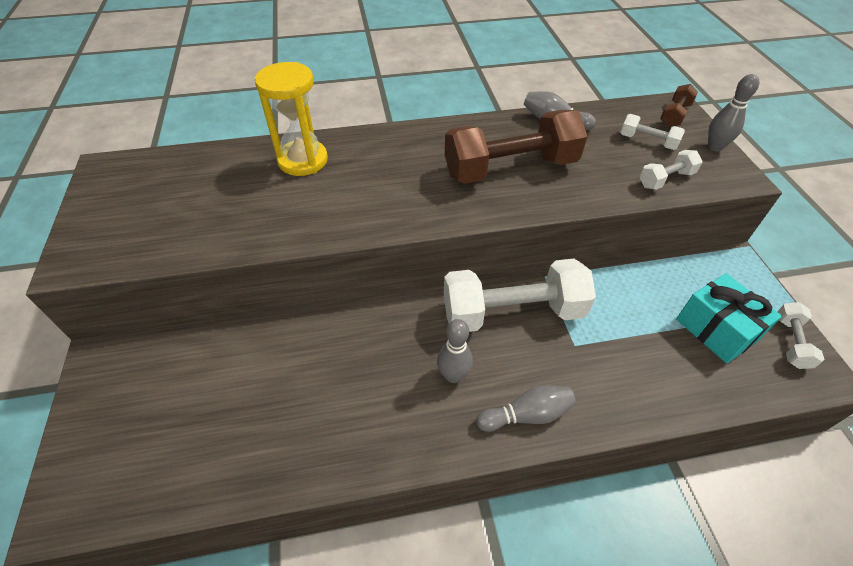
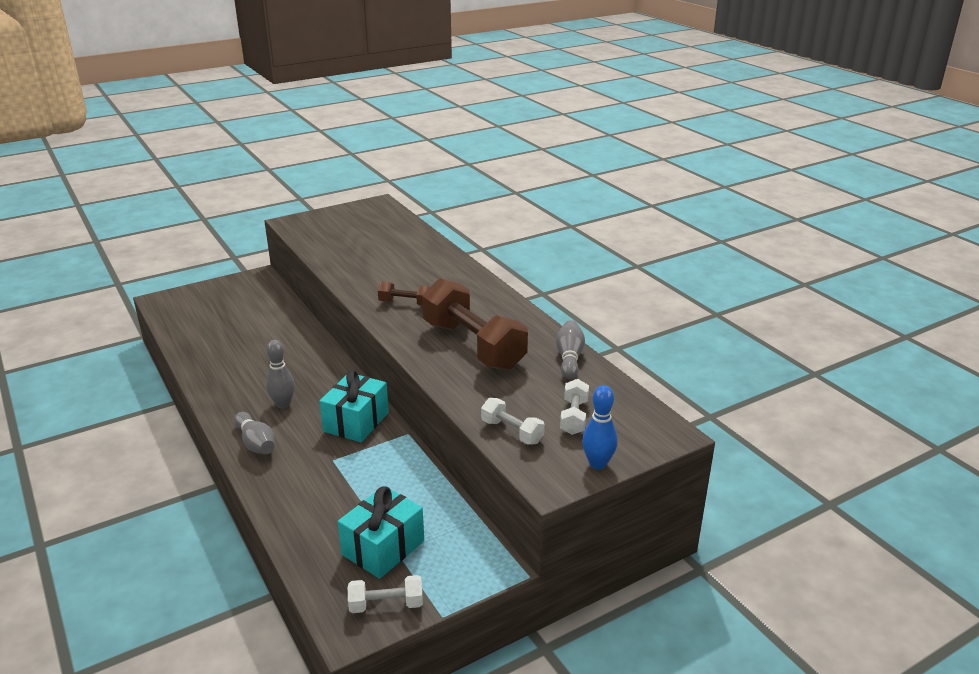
camera: 70 degrees right, 20 degrees down
yellow hourglass [255,62,328,176] -> none
white dumbbell [444,259,596,332] -> turquoise gift [319,370,389,442]
brown dumbbell [660,84,698,127] -> brown dumbbell moved to [378,281,430,306]
grey bowling pin [708,74,759,152] -> blue bowling pin [582,385,618,469]

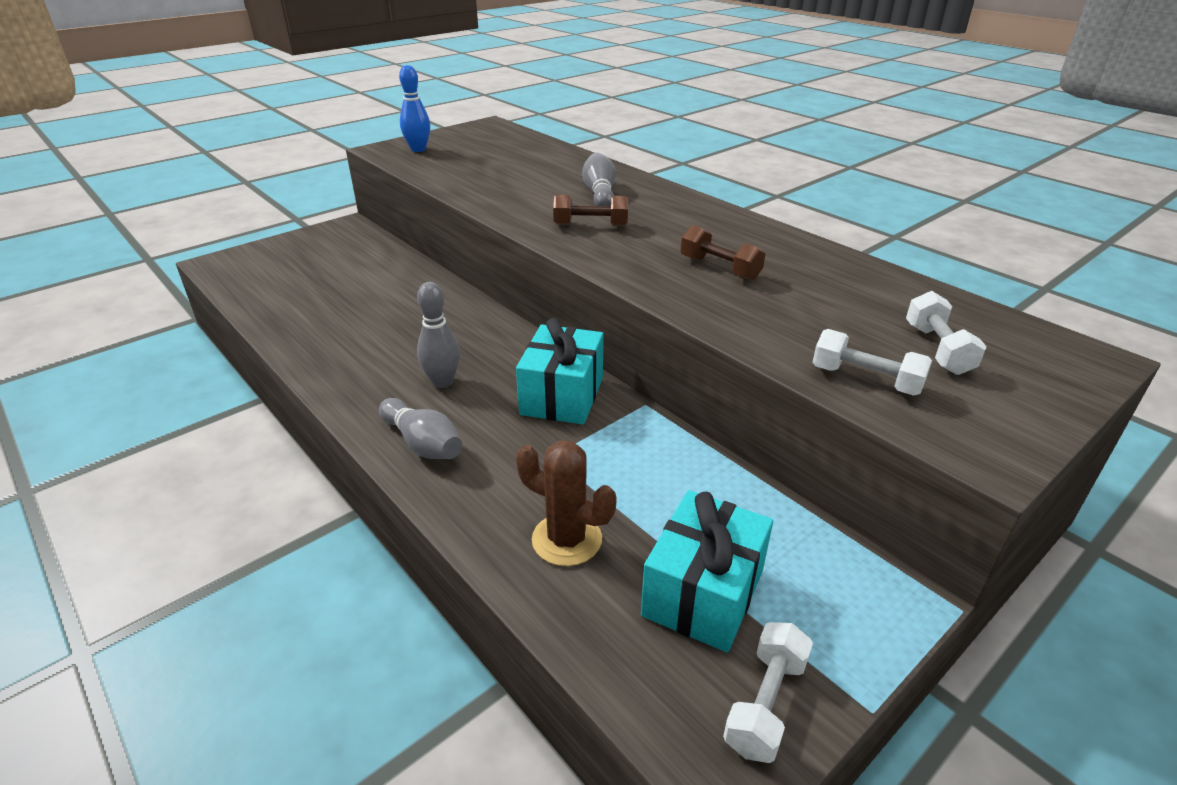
camera: 10 degrees left, 5 degrees up
white dumbbell [348,575,423,613] -> white dumbbell turned 45 degrees counterclockwise [723,622,813,763]
brown dumbbell [422,278,528,370] -> brown dumbbell [680,225,765,281], size x0.46
grey bowling pin [556,320,585,379] -> grey bowling pin moved to [582,153,616,206]
blue bowling pin [582,385,618,469] -> blue bowling pin moved to [399,65,430,152]
none -> brown cactus [516,441,617,566]

